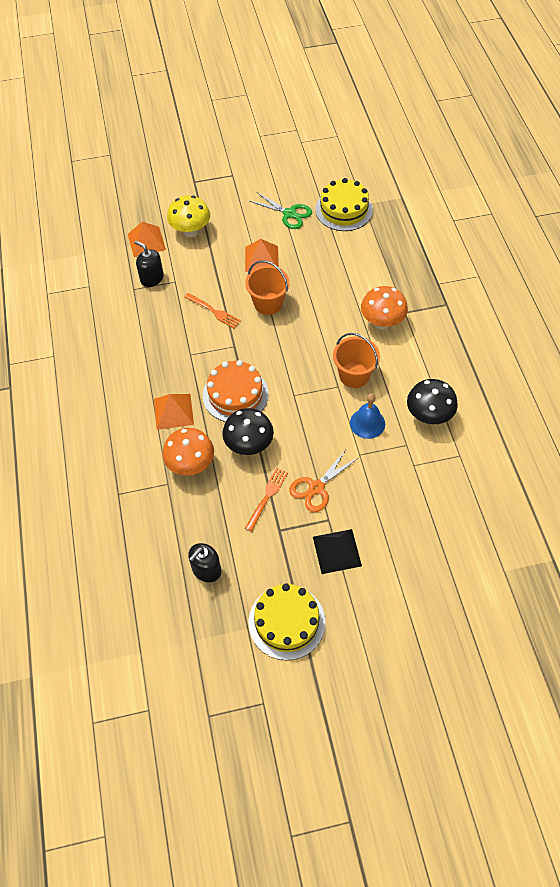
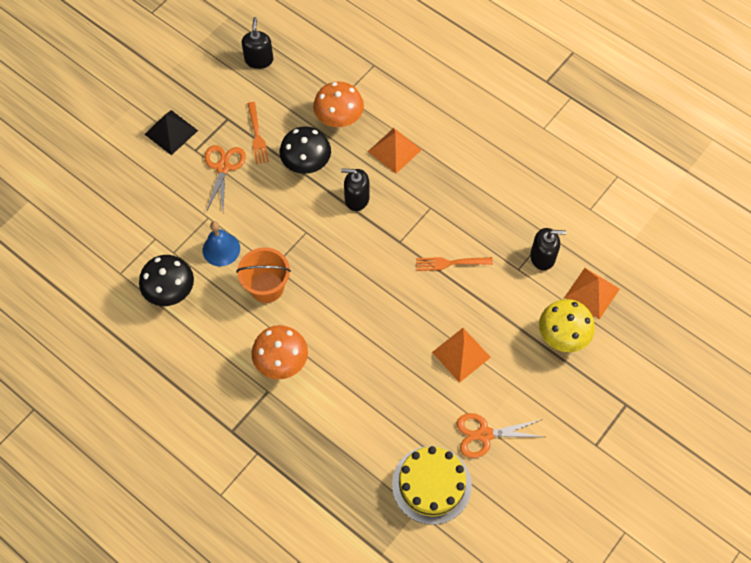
camera: 140 degrees right, 5 degrees up
orange cake [203,360,269,422] -> black soap dispenser [341,168,370,211]
orange bucket [245,260,290,315] -> none
yellow cake [248,583,326,660] -> none
green scissors [250,192,312,229] -> orange scissors [457,413,544,458]

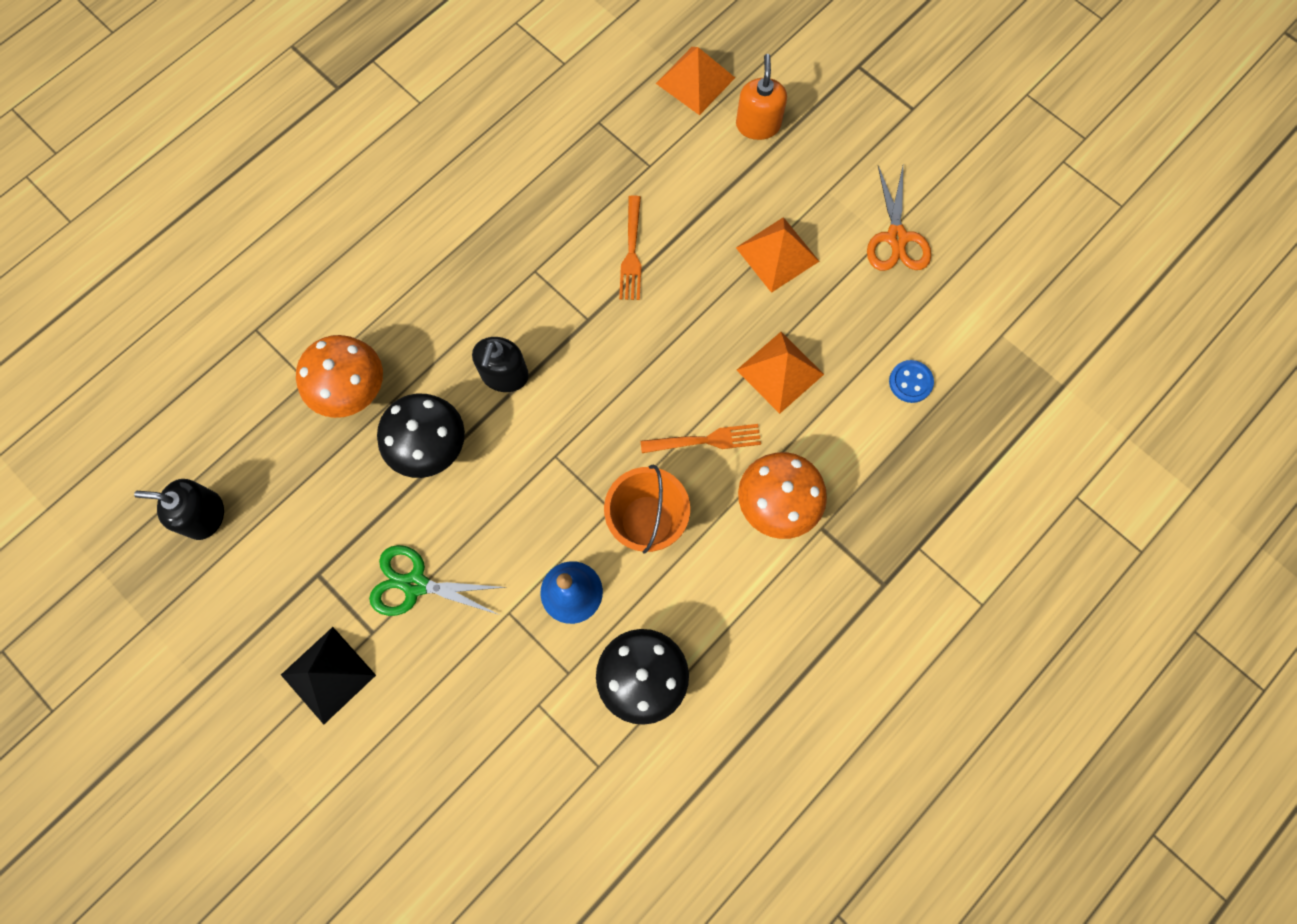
camera: 85 degrees left, 10 degrees up
orange scissors [205,145,246,212] -> green scissors [369,545,506,616]
orange fork [247,102,269,164] -> orange fork moved to [640,424,761,453]
orange pyramid [368,128,421,174] -> orange pyramid moved to [737,332,824,414]
yellow cake [392,446,472,525] -> none
black soap dispenser [530,228,566,270] -> none
yellow mushroom [539,299,595,352] -> orange soap dispenser [736,54,787,140]
none -> blue button [889,360,934,403]

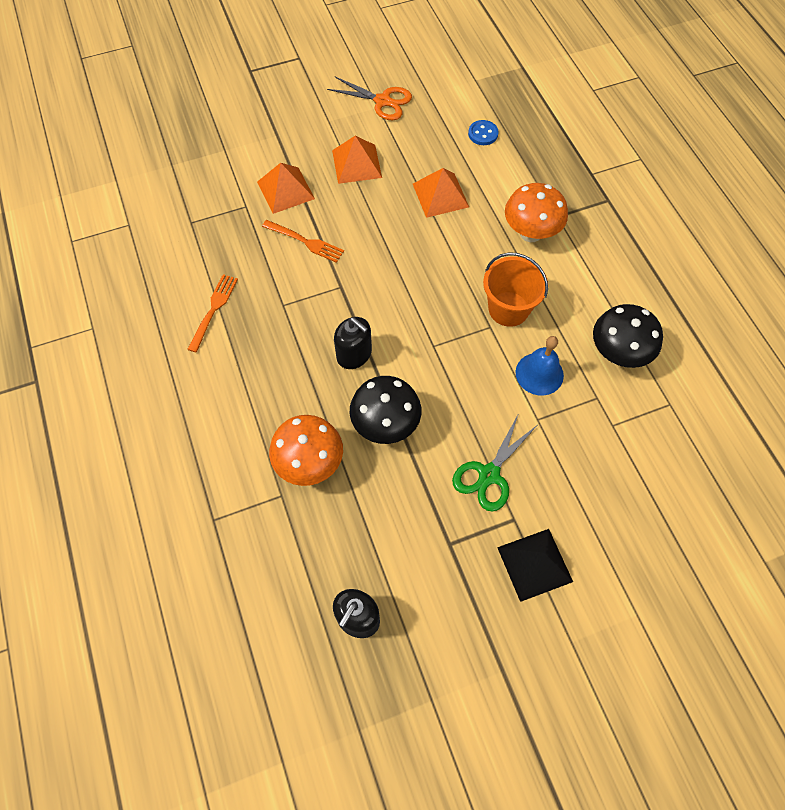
camera: 65 degrees left, 10 degrees down
orange fork [640,424,761,453] -> orange fork moved to [187,274,238,352]
orange pyramid [656,47,735,115] -> orange pyramid moved to [257,163,315,214]
orange soap dispenser [736,54,787,140] -> none

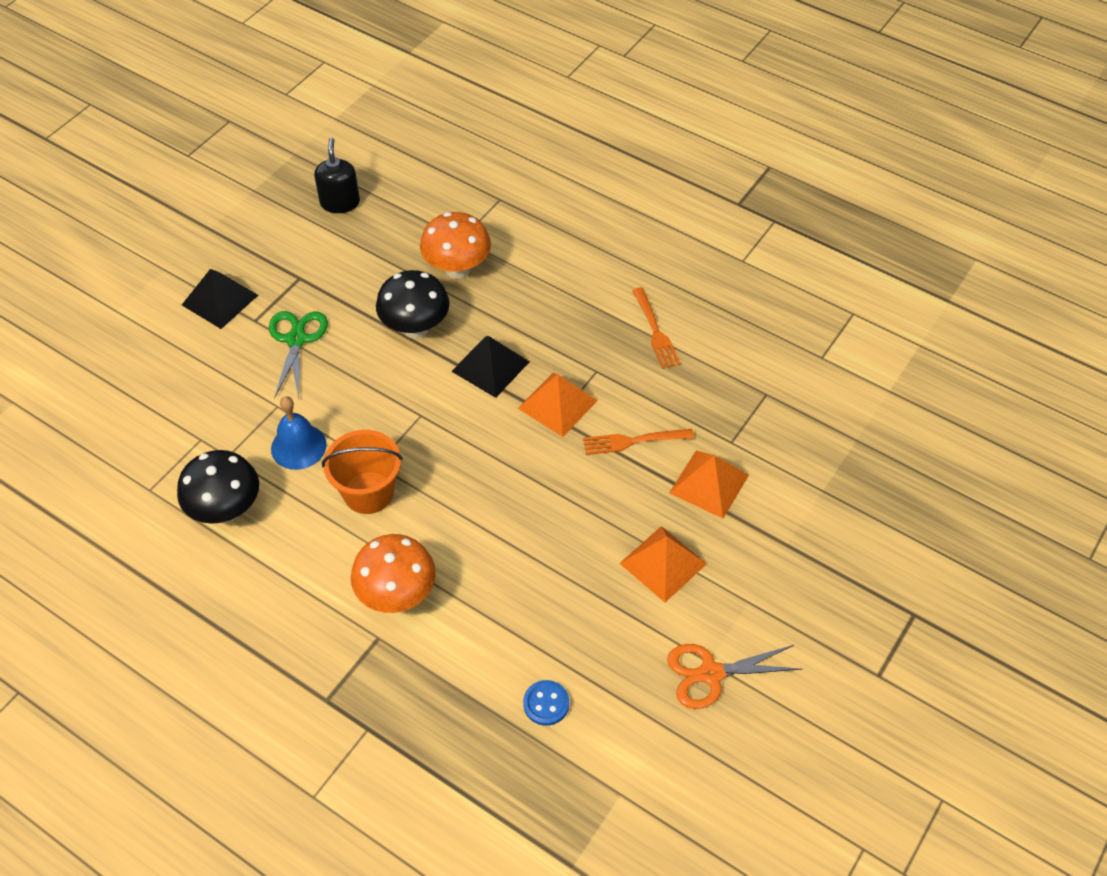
camera: 145 degrees right, 10 degrees down
black soap dispenser [334,317,372,369] -> black pyramid [451,336,530,398]
orange pyramid [413,168,469,218] -> orange pyramid moved to [518,373,598,437]

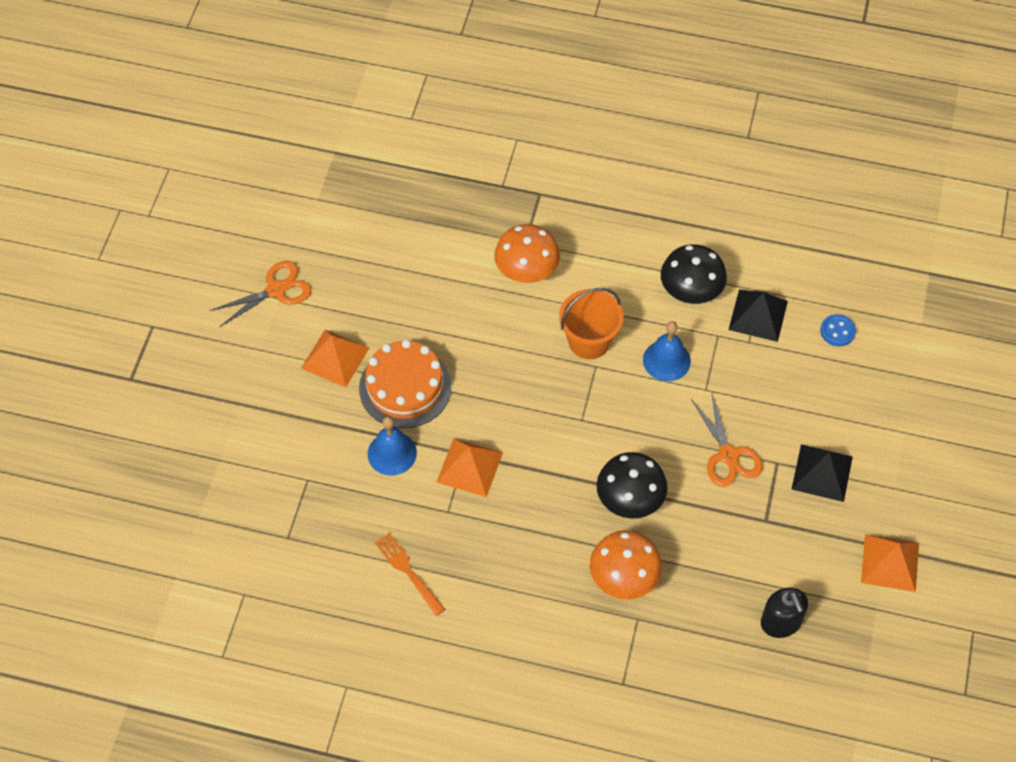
camera: 160 degrees right, 5 degrees up
green scissors [269,311,328,399] -> orange scissors [691,392,763,487]
black pyramid [451,336,530,398] -> black pyramid moved to [728,289,788,342]
blue button [523,680,569,726] -> blue button moved to [820,314,856,346]
orange fork [583,429,694,455] -> blue bell [367,416,417,476]
orange pyramid [669,450,749,519] -> orange pyramid moved to [861,534,919,592]
none -> orange cake [359,339,451,428]

